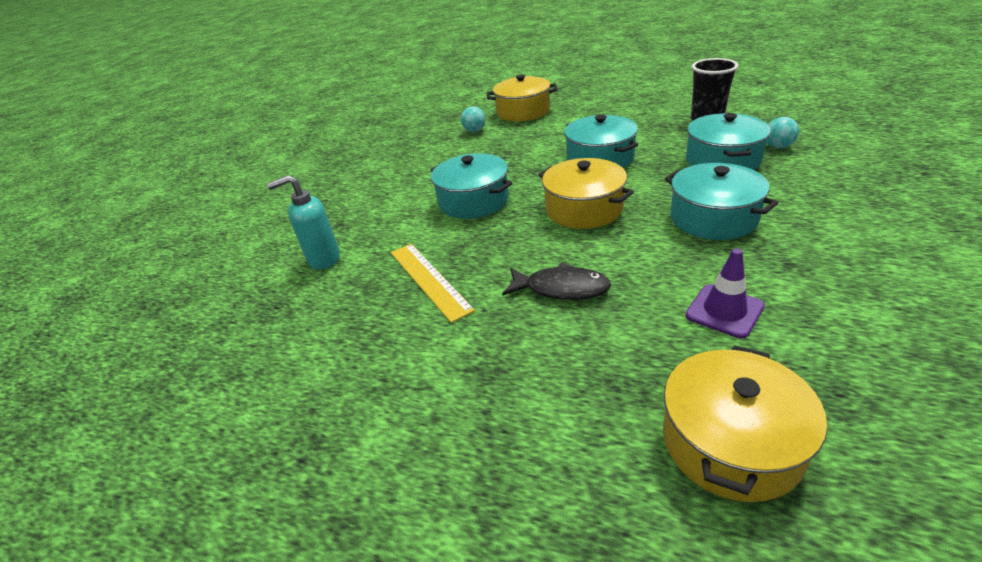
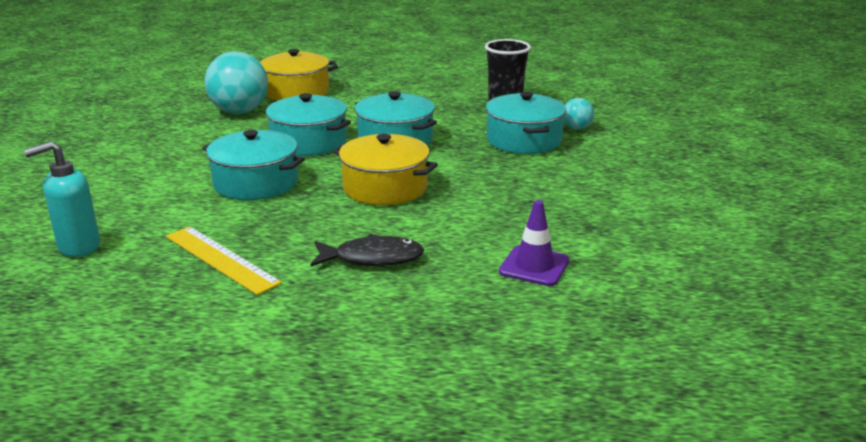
camera: 20 degrees left, 10 degrees down
turquoise ball [461,106,486,132] -> turquoise ball [205,51,268,114], size x2.03
yellow pot [663,345,827,502] -> none
turquoise pot [665,163,778,240] -> turquoise pot moved to [265,93,351,156]

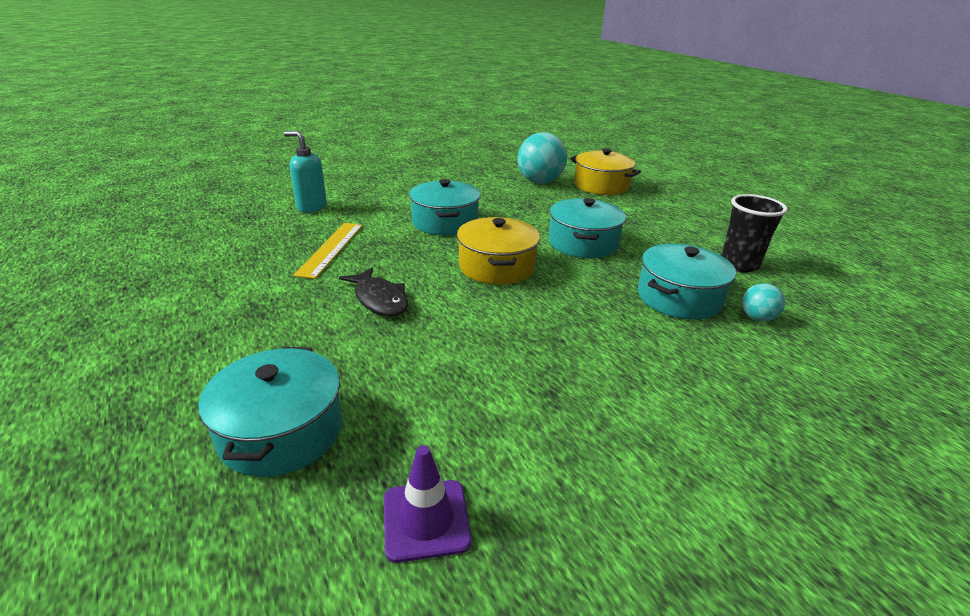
camera: 55 degrees right, 5 degrees up
turquoise pot [265,93,351,156] -> turquoise pot moved to [198,347,342,477]
purple traffic cone [499,200,569,286] -> purple traffic cone moved to [384,445,472,563]

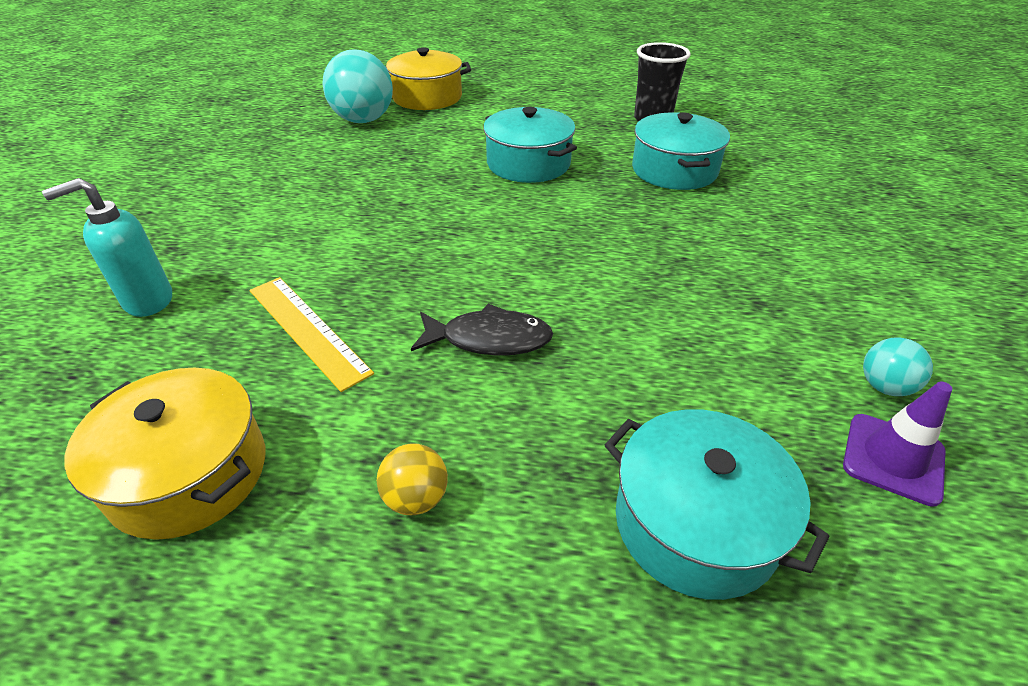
camera: 50 degrees left, 10 degrees up
turquoise pot [409,179,480,235] -> none
yellow pot [457,217,540,285] -> yellow pot moved to [64,368,265,540]
turquoise ball [742,283,785,321] -> turquoise ball moved to [863,337,933,396]
none -> yellow ball [377,443,448,515]

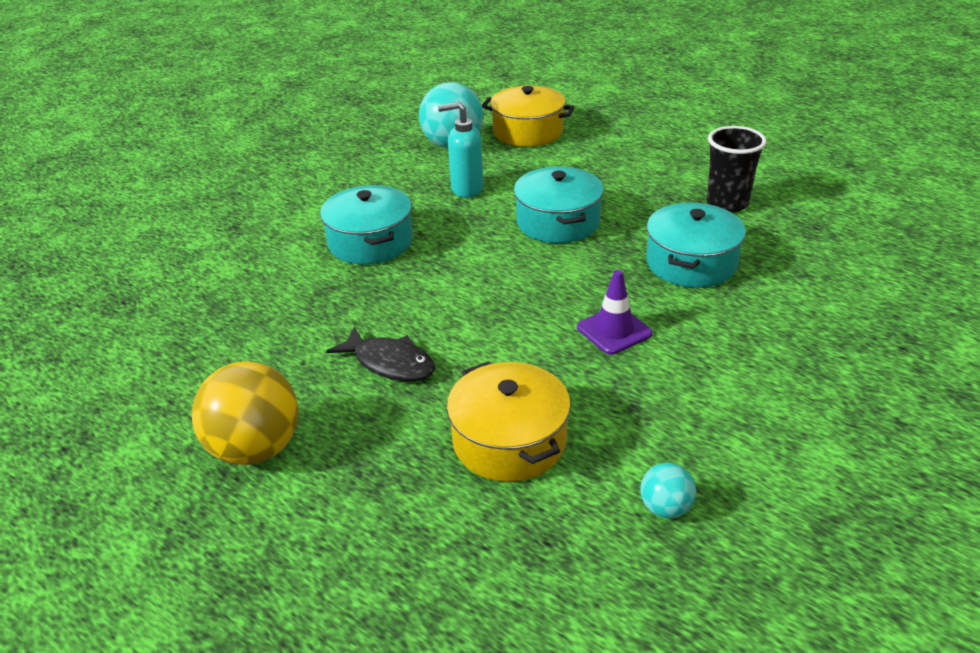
camera: 30 degrees right, 5 degrees down
turquoise soap dispenser [42,178,172,317] -> turquoise soap dispenser moved to [438,102,483,198]
yellow pot [64,368,265,540] -> yellow pot moved to [447,362,571,482]
yellow ruler [250,277,374,392] -> none
yellow ball [377,443,448,515] -> yellow ball [191,361,299,465], size x2.03
turquoise pot [605,409,829,600] -> turquoise pot moved to [320,185,413,264]
purple traffic cone [843,382,952,507] -> purple traffic cone moved to [577,270,653,355]

